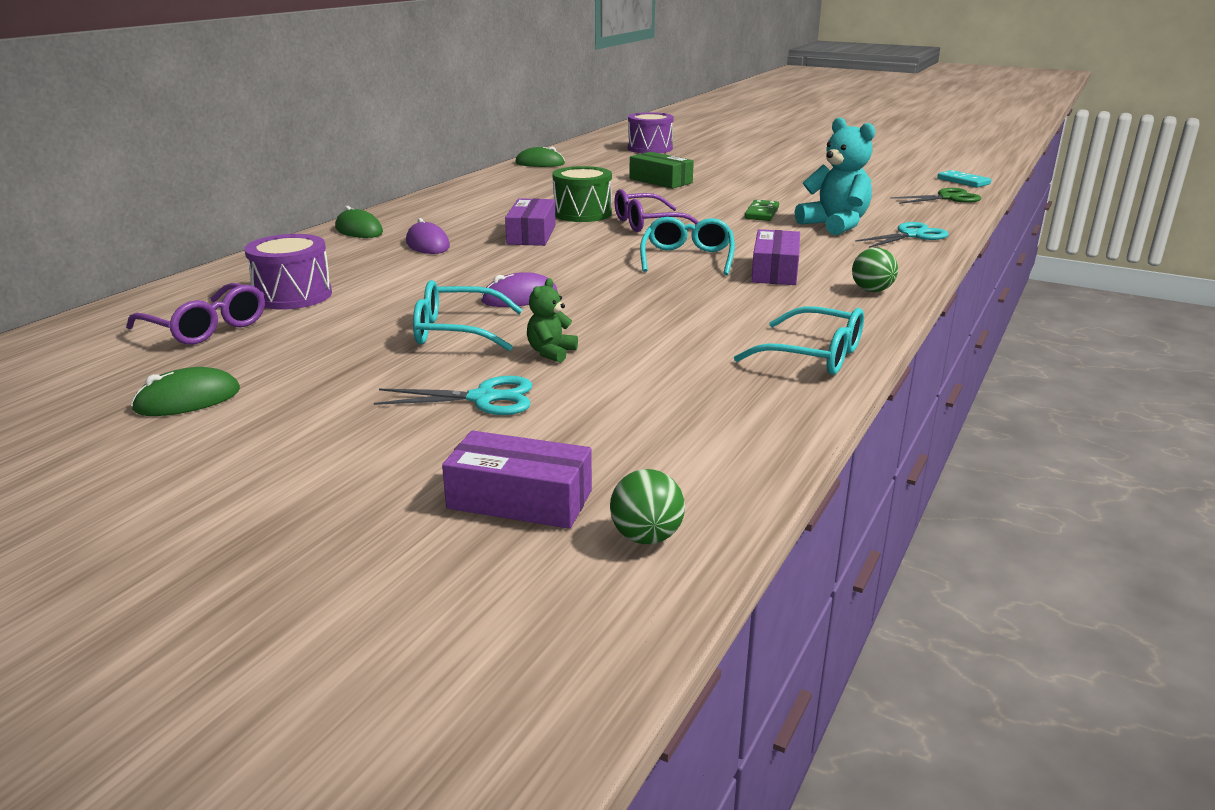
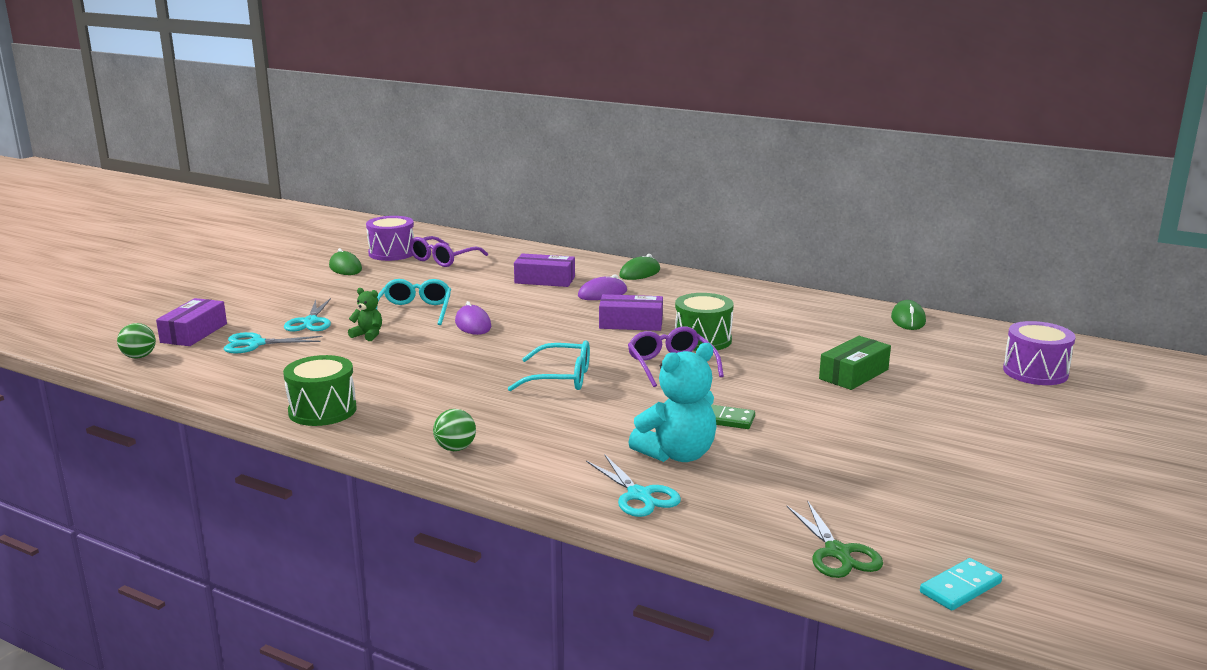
camera: 90 degrees right, 5 degrees down
purple drum [244,234,332,309] -> purple drum moved to [366,216,414,261]
turquoise glasses [734,306,864,375] -> green drum [283,355,357,426]
purple box [751,229,800,285] -> purple box moved to [514,253,575,287]
none -> turquoise scissors [224,332,322,353]

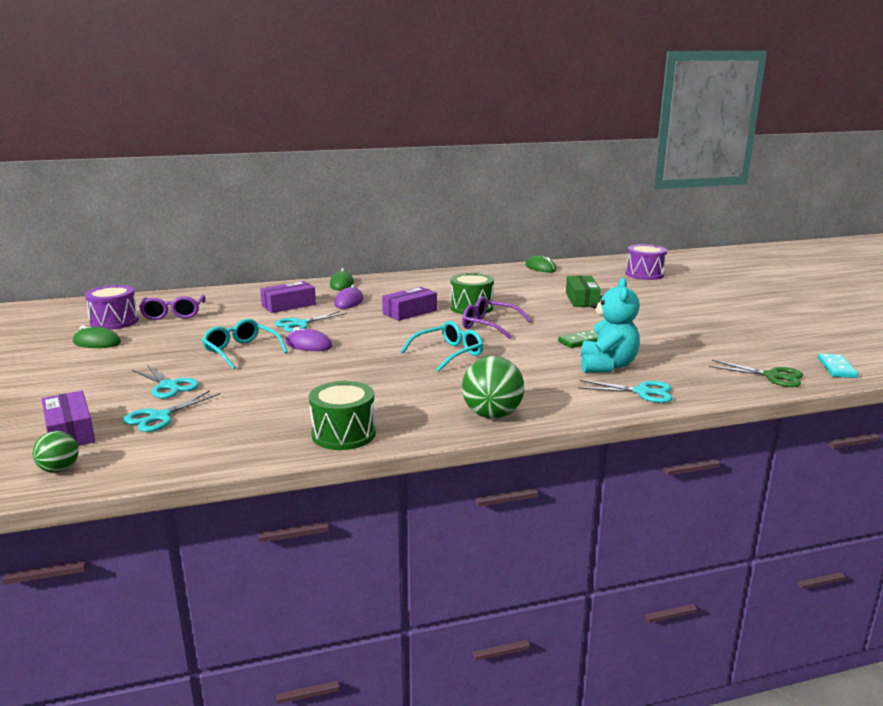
camera: 45 degrees left, 0 degrees up
green teddy bear [348,288,382,341] -> none
green ball [433,409,476,451] -> green ball [462,356,524,419], size x1.72
none -> turquoise scissors [274,311,347,332]

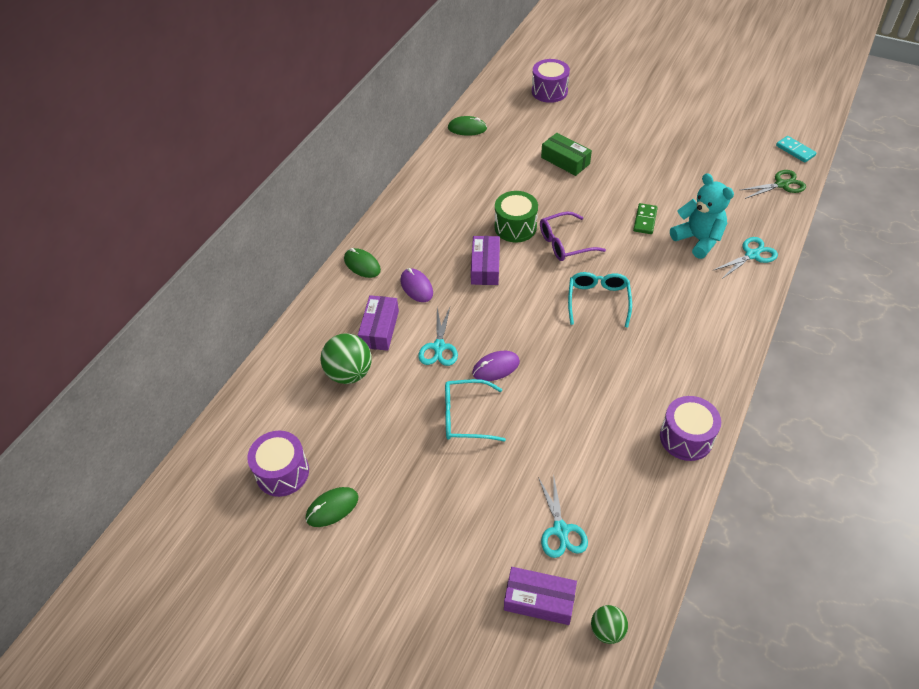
camera: 45 degrees left, 30 degrees up
turquoise scissors [132,365,199,398] -> none
purple glasses [139,295,205,320] -> none
green drum [309,381,376,450] -> purple drum [660,396,721,461]
green ball [462,356,524,419] -> green ball moved to [320,333,372,384]

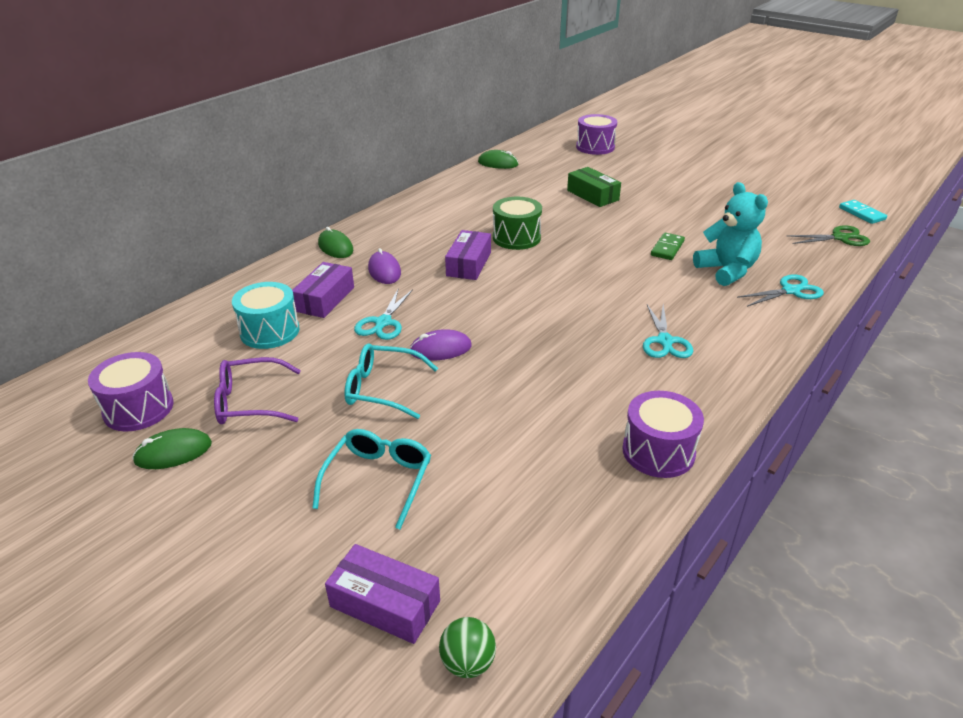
camera: 10 degrees right, 15 degrees down
green ball [320,333,372,384] -> turquoise drum [232,282,299,349]
turquoise scissors [538,473,588,558] -> turquoise scissors moved to [643,305,693,358]
purple glasses [540,211,606,261] -> purple glasses moved to [214,357,301,424]
turquoise glasses [568,272,632,328] -> turquoise glasses moved to [312,429,431,529]

